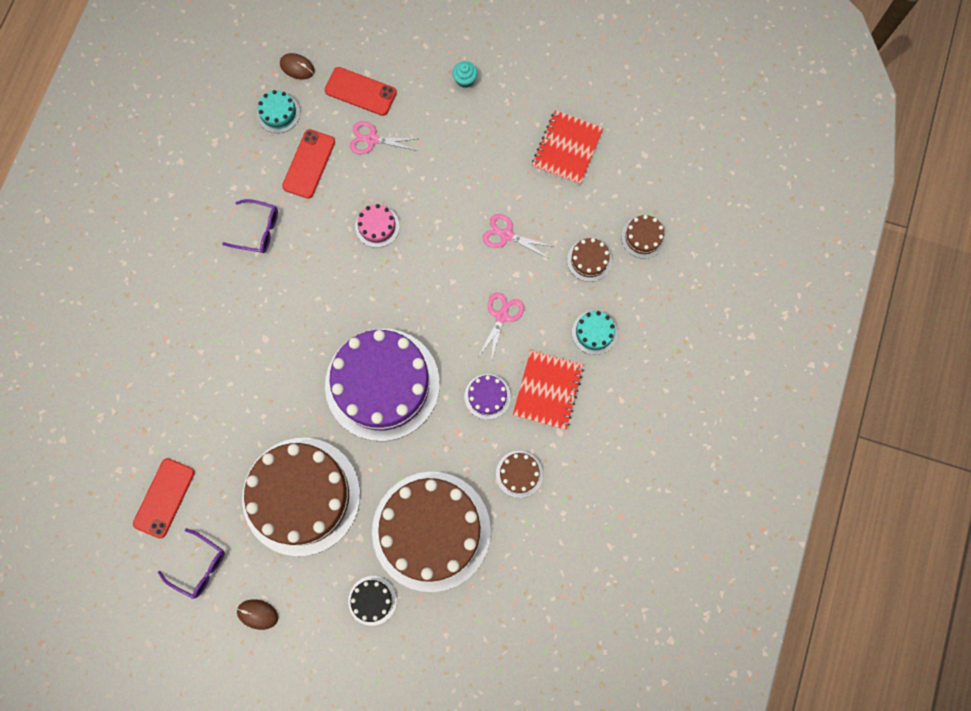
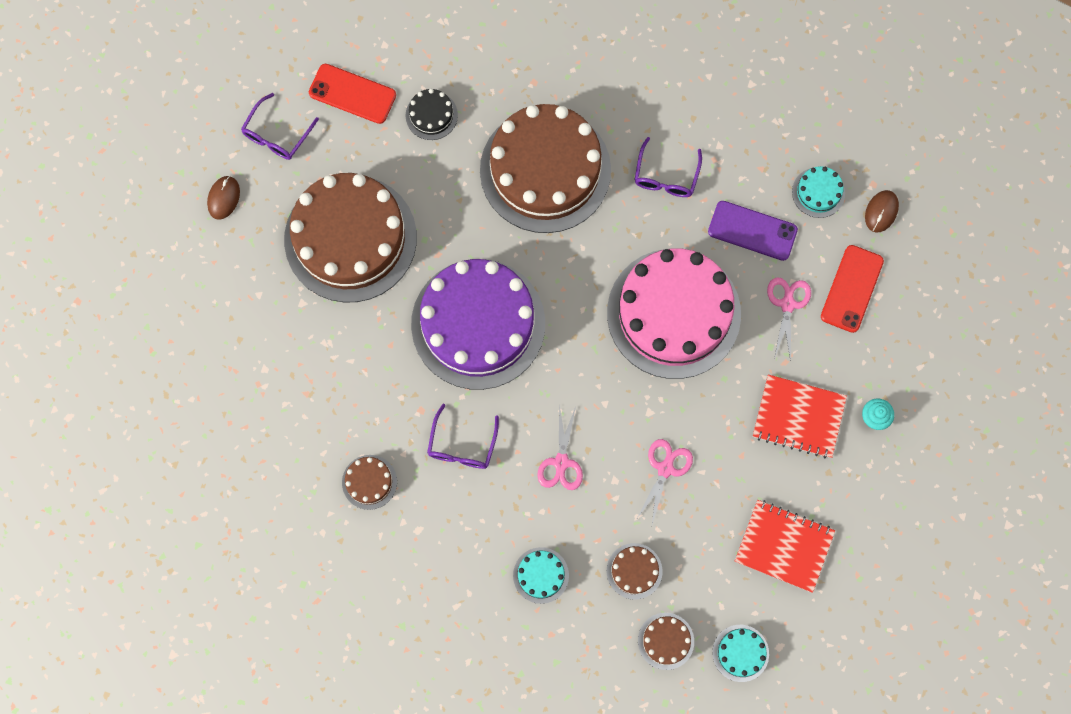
camera: 90 degrees right, 0 degrees up
red phone [282,129,335,199] -> purple phone [708,201,798,261]
black cake [348,576,397,626] -> black cake moved to [405,89,458,140]
pink cake [355,204,400,248] -> pink cake [607,248,741,379], size x2.49
brown cake [372,472,491,592] -> brown cake moved to [480,104,611,233]
purple cake [464,374,511,420] -> purple glasses [427,404,499,469]
pink scissors [478,292,524,361] -> pink scissors turned 75 degrees clockwise [537,404,583,490]
red notebook [513,350,584,430] -> red notebook moved to [753,375,847,459]
none -> turquoise cake [712,625,769,682]

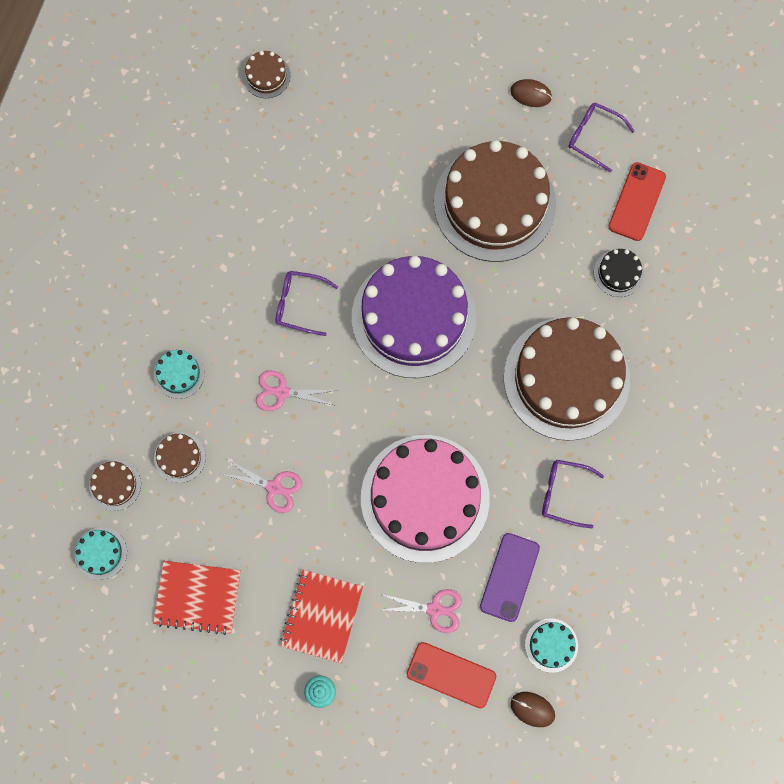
camera: 90 degrees right, 0 degrees up
brown cake [342,455,397,510] -> brown cake moved to [243,51,291,98]
red notebook [735,500,835,593] -> red notebook turned 75 degrees clockwise [153,561,241,635]

